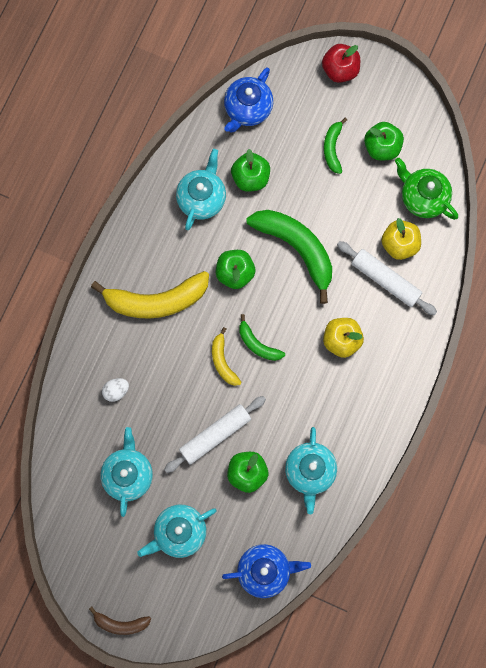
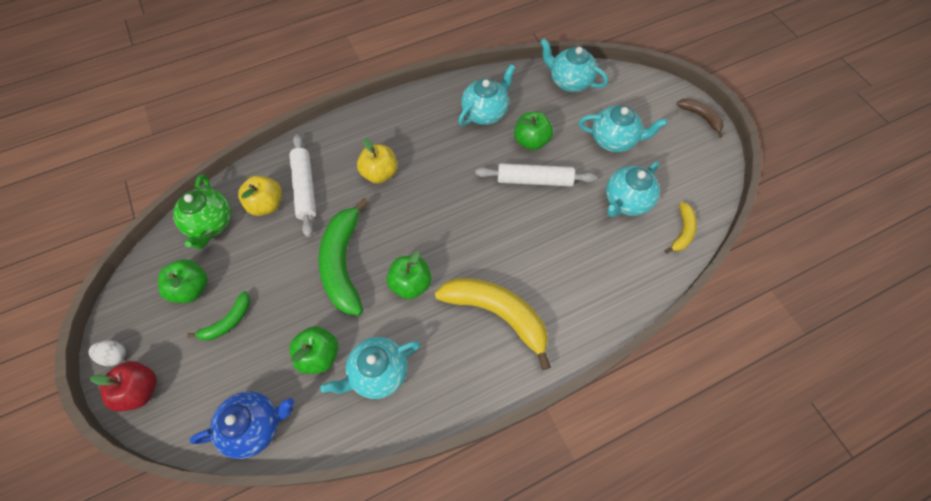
camera: 140 degrees left, 15 degrees down
white egg [102,378,129,402] -> white egg moved to [88,341,126,366]
yellow banana [212,327,242,386] -> yellow banana moved to [665,202,697,253]
blue teapot [222,544,311,598] -> turquoise teapot [540,38,608,92]
green banana [239,314,285,361] -> none

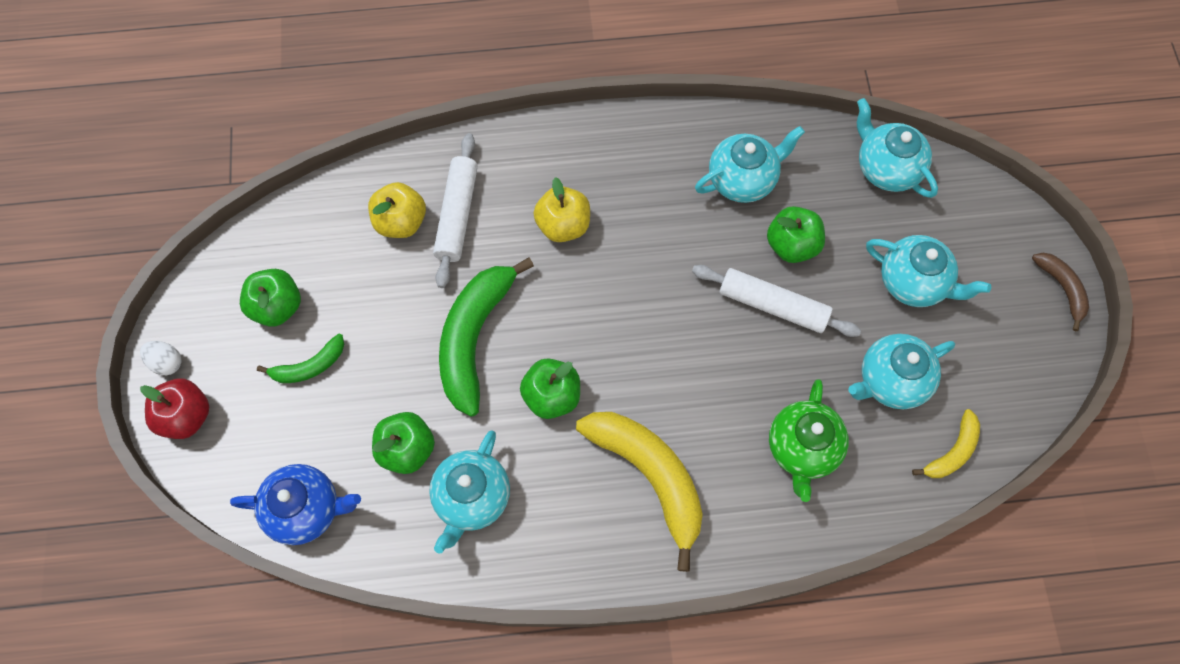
camera: 20 degrees right, 5 degrees up
green teapot [173,174,231,249] -> green teapot moved to [769,379,849,502]
turquoise teapot [320,337,420,399] -> turquoise teapot turned 60 degrees counterclockwise [429,431,510,554]

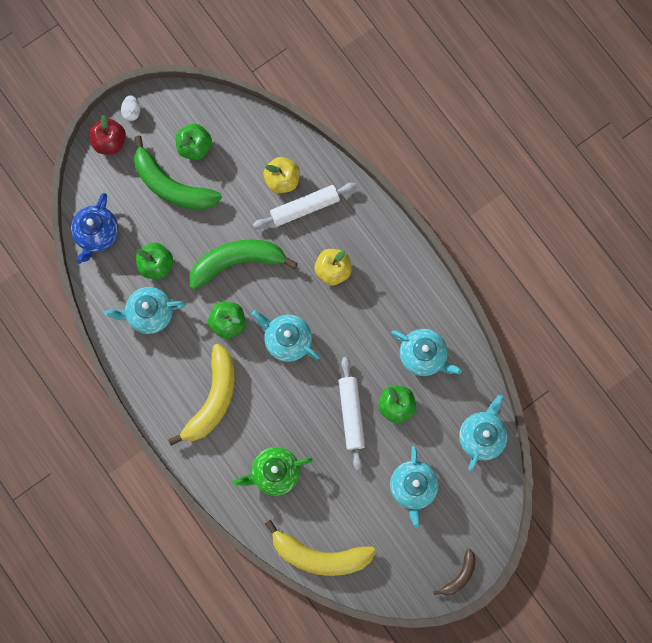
camera: 60 degrees right, 10 degrees up
blue teapot [230,464,361,545] -> blue teapot turned 45 degrees clockwise [71,193,118,264]
green banana [257,334,344,383] -> green banana [134,136,222,210], size x1.96
turquoise teapot [849,334,955,409] -> turquoise teapot moved to [252,310,320,362]
yellow banana [912,409,980,478] -> yellow banana [265,520,376,576], size x1.96

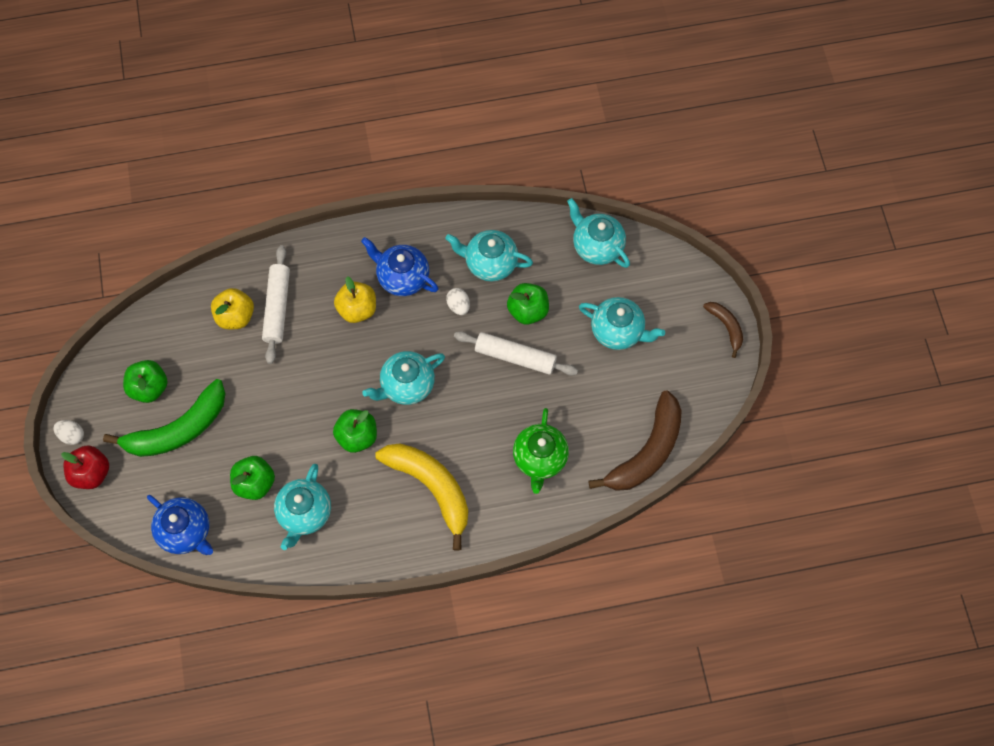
camera: 65 degrees left, 10 degrees down
green banana [189,239,298,290] -> none
yellow banana [265,520,376,576] -> brown banana [589,390,682,491]
turquoise teapot [391,329,462,376] -> turquoise teapot turned 135 degrees counterclockwise [445,230,533,282]
none -> blue teapot [361,237,439,296]
none -> white egg [446,288,470,315]

